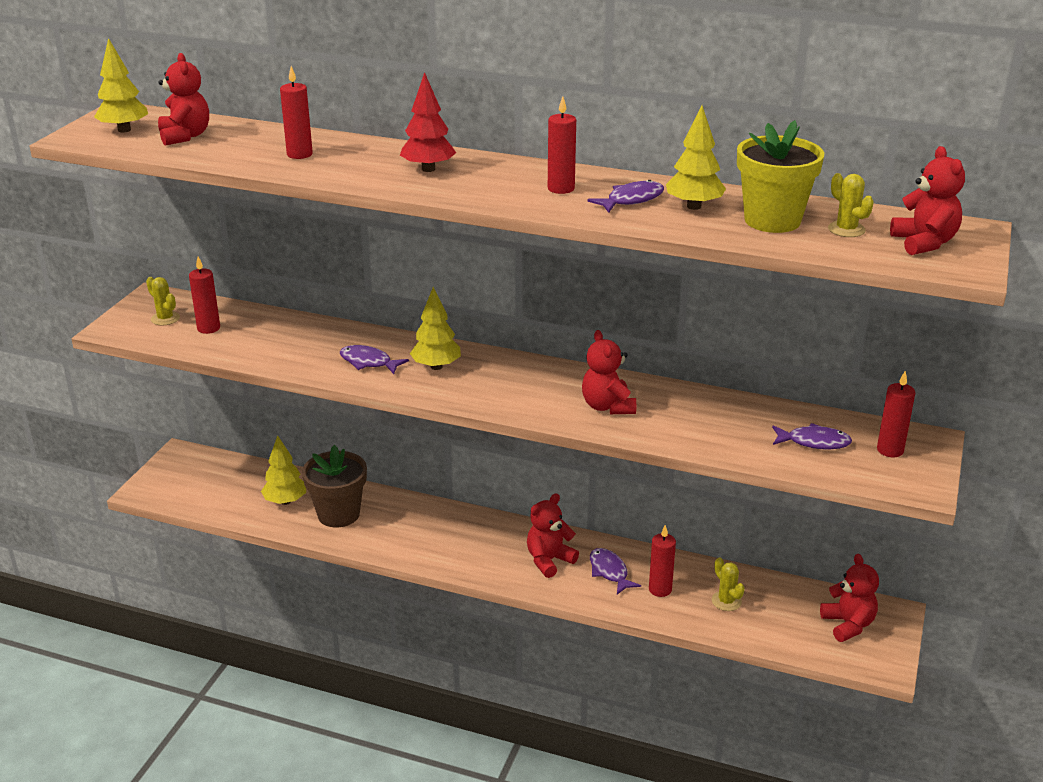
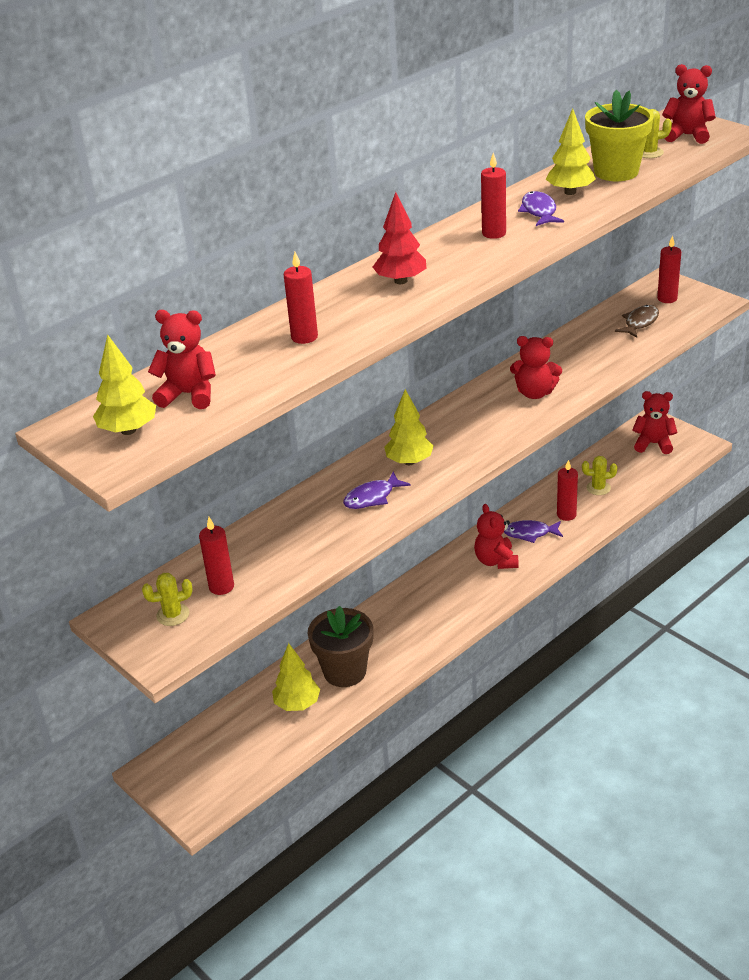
camera: 60 degrees left, 5 degrees up
purple fish [772,423,852,450] -> brown fish [615,305,659,338]

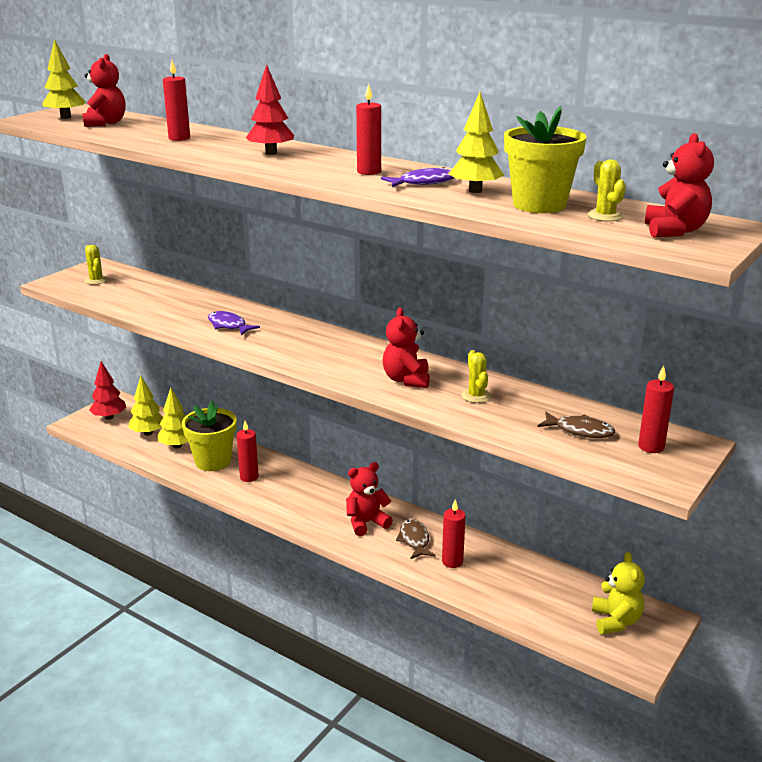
camera: 75 degrees right, 10 degrees down
red candle [199,517,234,595] -> red candle moved to [237,421,259,482]
brown flower pot [308,606,373,687] -> yellow flower pot [182,400,237,471]
yellow tree [384,389,433,465] -> yellow tree moved to [128,376,163,436]
purple fish [504,520,563,543] -> brown fish [396,519,435,559]
yellow cactus [582,456,617,495] -> yellow cactus moved to [462,350,491,403]
red teddy bear [632,391,677,454] -> yellow teddy bear [592,552,645,635]
none -> red tree [89,361,126,420]

